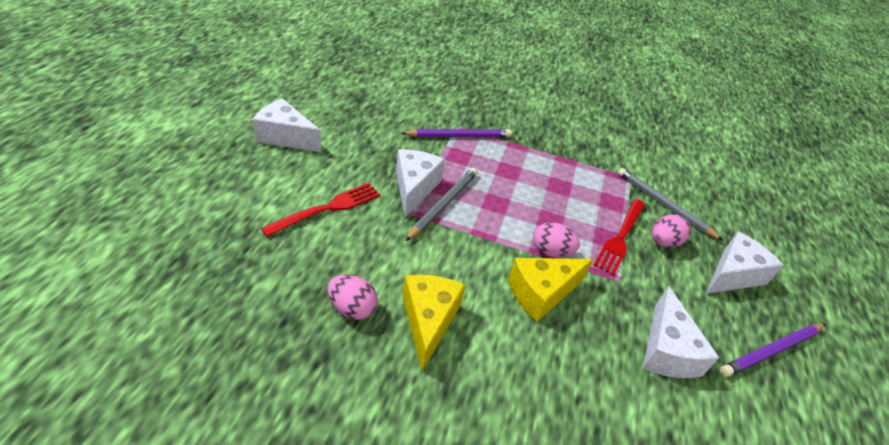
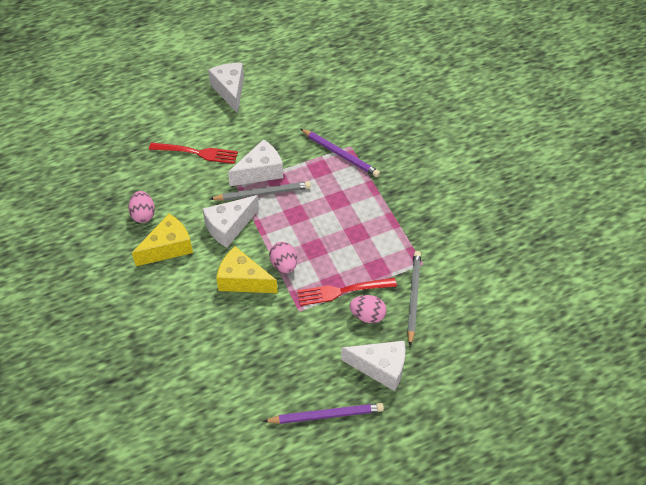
camera: 55 degrees right, 10 degrees up
white cheese [642,286,719,378] -> white cheese moved to [203,195,259,248]
purple pencil [720,324,826,377] -> purple pencil turned 150 degrees clockwise [263,403,384,424]

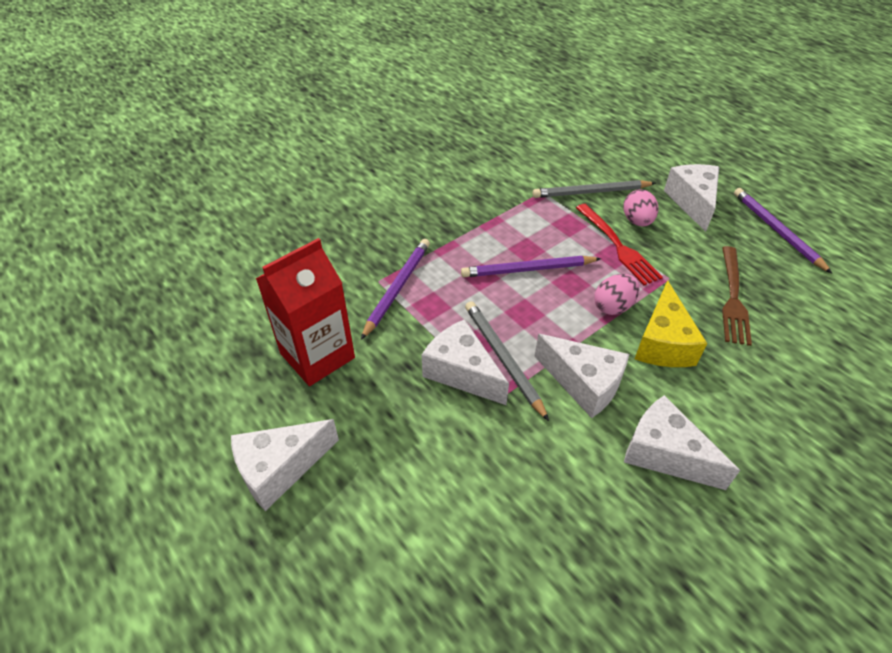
camera: 105 degrees left, 5 degrees down
pink egg [128,191,155,223] -> none
yellow cheese [132,214,193,266] -> white cheese [624,395,740,490]
red fork [149,143,238,164] -> none
none -> red carton [256,238,355,386]
none -> purple pencil [461,256,601,277]
none -> brown fork [722,246,752,346]

